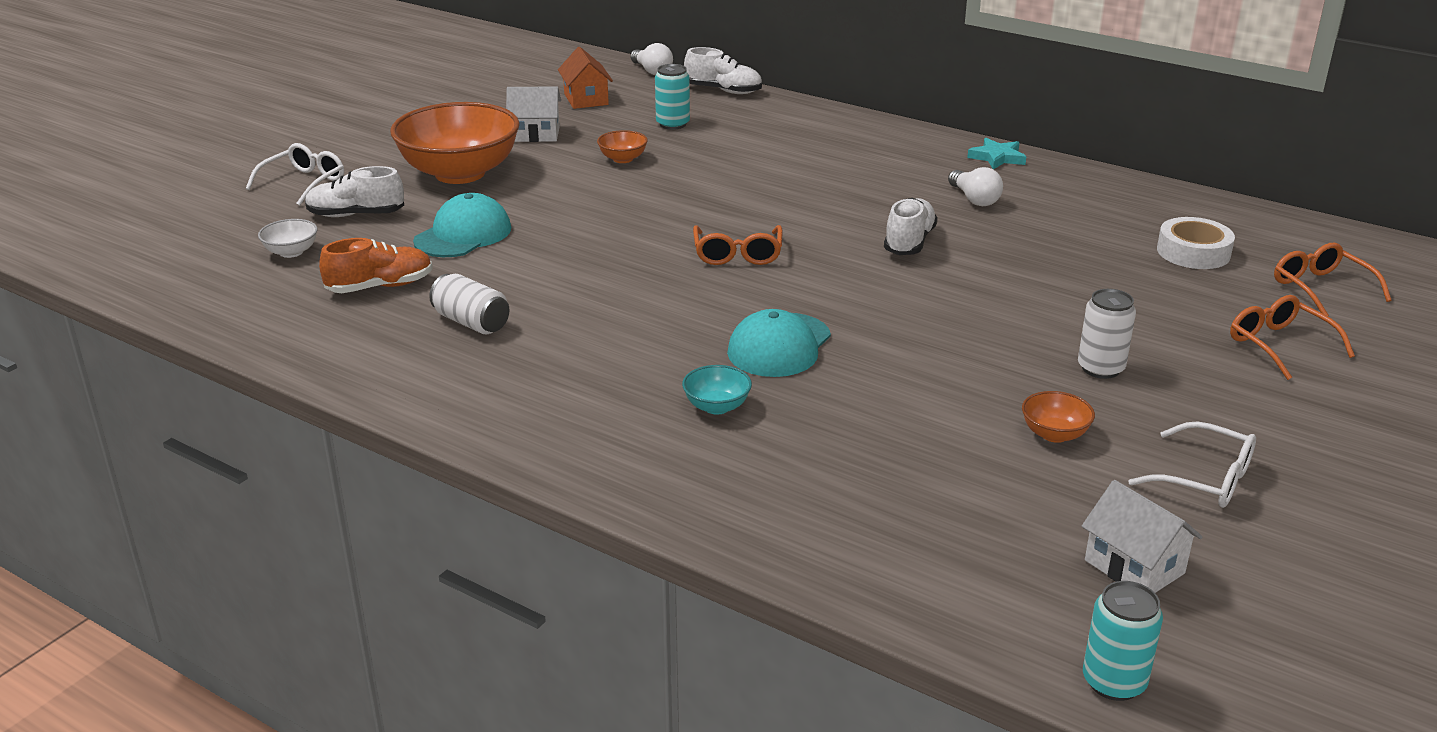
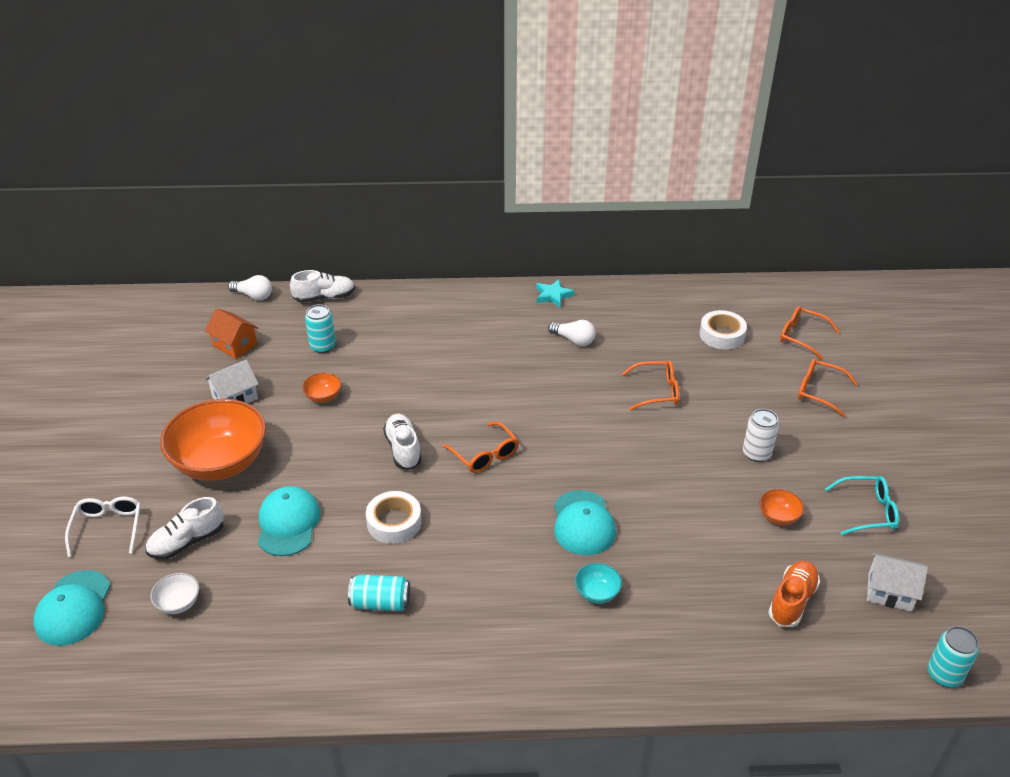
camera: 35 degrees left, 10 degrees up
orange shoe [319,238,433,293] -> orange shoe moved to [768,561,820,627]
white can [429,274,509,334] -> turquoise can [348,574,410,611]
white shoe [884,198,938,255] -> white shoe moved to [383,414,422,470]
white glasses [1129,421,1256,508] -> turquoise glasses [825,476,899,535]
none -> turquoise cap [34,570,111,646]
none -> white tape [366,491,422,544]
none -> orange glasses [622,360,679,410]

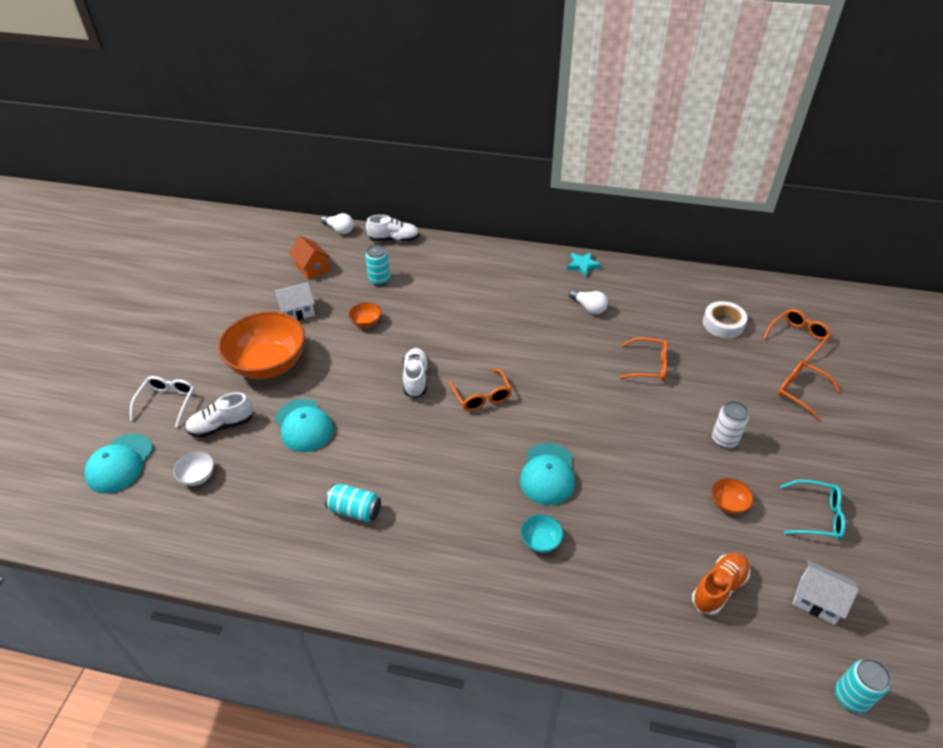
camera: 15 degrees right, 5 degrees up
turquoise cap [258,486,320,556] -> turquoise cap turned 135 degrees clockwise [275,399,333,452]
white tape [366,491,422,544] -> none
orange glasses [780,306,840,360] -> orange glasses turned 90 degrees clockwise [763,309,831,362]

